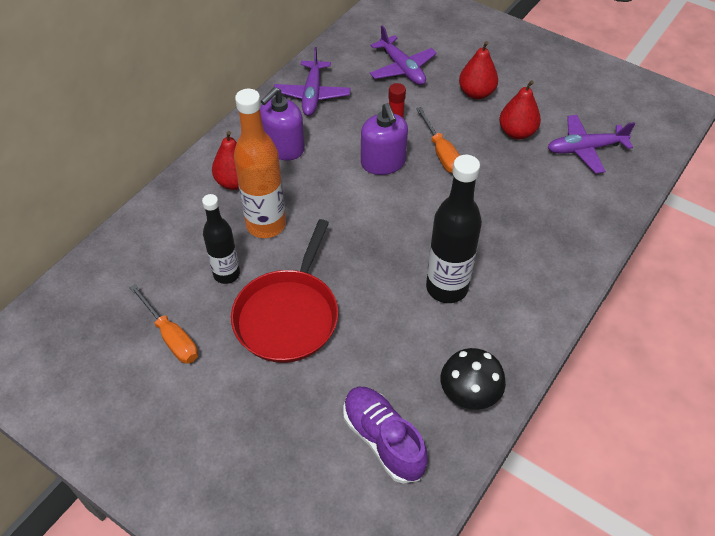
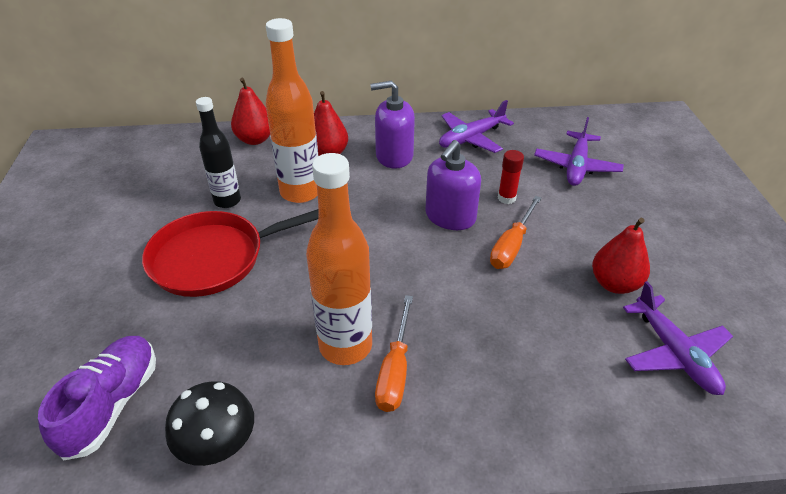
camera: 50 degrees right, 10 degrees down
orange screwdriver [130,284,198,364] -> orange screwdriver moved to [375,295,413,412]
black bottle [426,155,482,303] -> orange bottle [306,153,372,365]
red pear [459,41,498,99] -> red pear moved to [231,78,270,145]
purple plane [547,115,635,174] -> purple plane turned 150 degrees counterclockwise [623,281,733,395]

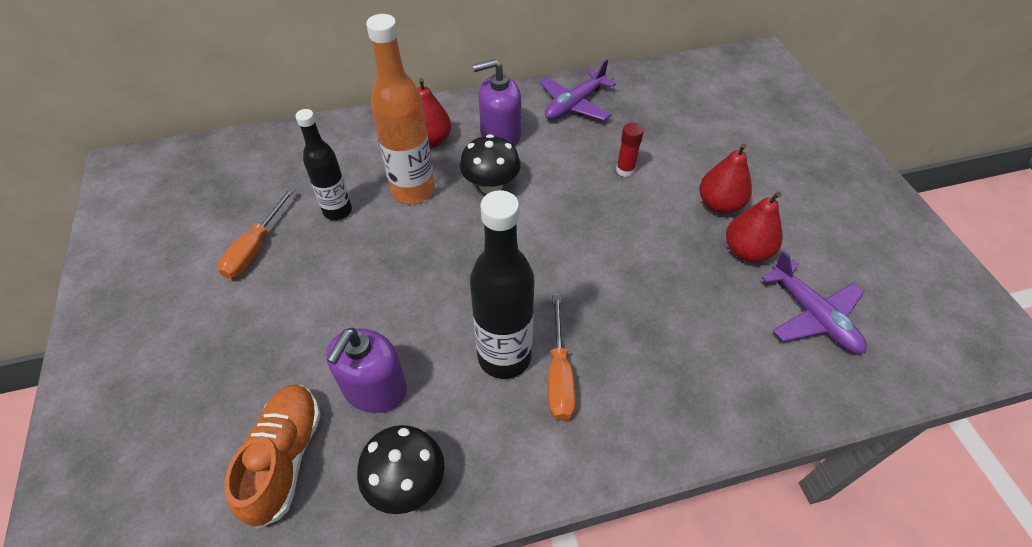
camera: 10 degrees left, 10 degrees up
purple shoe [38,336,156,461] -> orange shoe [224,384,321,529]
red pan [142,209,319,297] -> none
red pear [231,78,270,145] -> red pear moved to [699,143,752,214]
orange bottle [306,153,372,365] -> black bottle [470,190,534,379]
purple soap dispenser [425,140,481,230] -> purple soap dispenser moved to [326,328,407,413]
orange screwdriver [490,196,542,269] -> orange screwdriver moved to [218,187,295,279]
purple plane [534,117,624,186] -> none
none -> black mushroom [460,134,521,194]

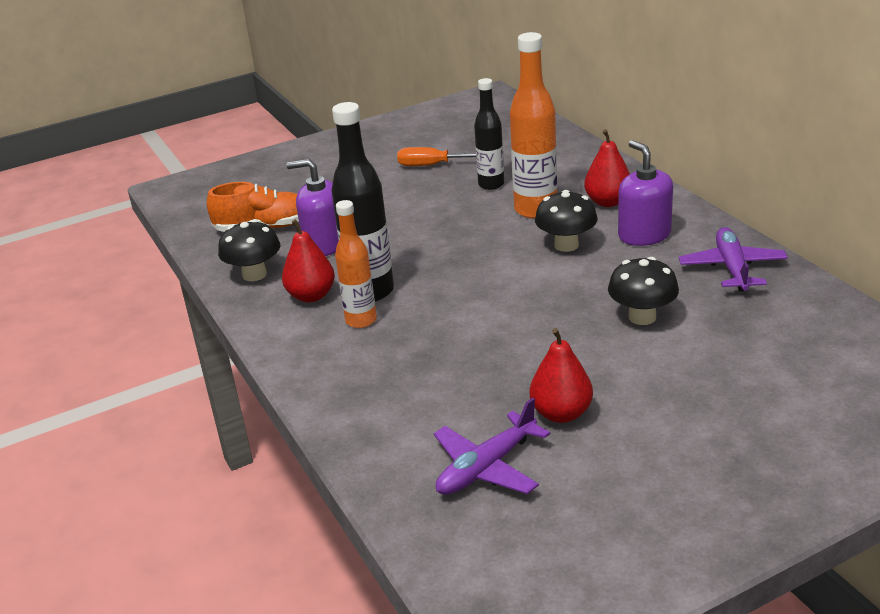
camera: 80 degrees right, 20 degrees down
purple plane [540,59,616,121] -> purple plane turned 60 degrees clockwise [679,227,788,291]
orange screwdriver [548,295,576,421] -> orange bottle [335,200,377,328]
red glue stick [616,123,644,177] -> black mushroom [608,257,679,325]
red pear [699,143,752,214] -> red pear moved to [282,219,335,302]

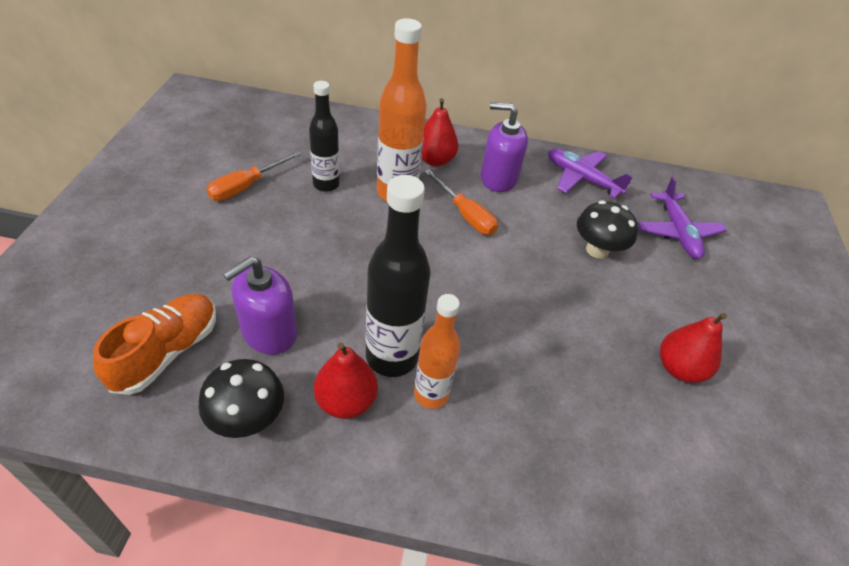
camera: 60 degrees left, 15 degrees up
purple plane [434,398,550,495] -> purple plane moved to [637,177,727,259]
black mushroom [535,190,598,252] -> orange screwdriver [424,169,498,235]

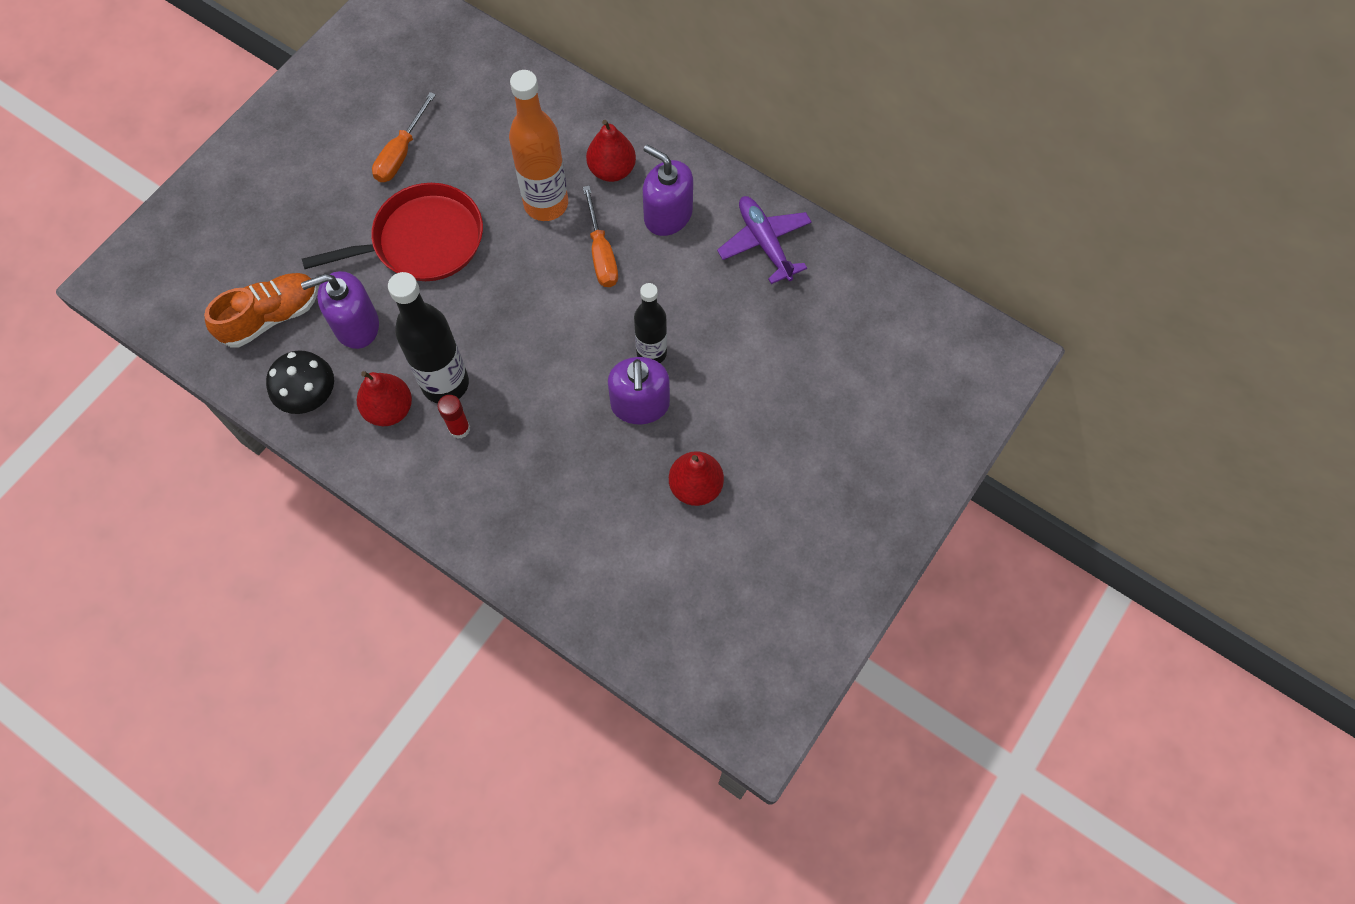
camera: 30 degrees right, 20 degrees up
orange screwdriver [206,151,302,201] -> orange screwdriver turned 45 degrees counterclockwise [372,92,436,182]
black bottle [309,81,340,192] -> black bottle moved to [634,283,667,363]
orange bottle [414,294,460,409] -> red glue stick [437,395,470,439]
black mushroom [577,200,638,259] -> none
purple plane [637,177,727,259] -> none
none -> red pan [302,183,483,281]
none -> purple soap dispenser [608,357,670,424]

